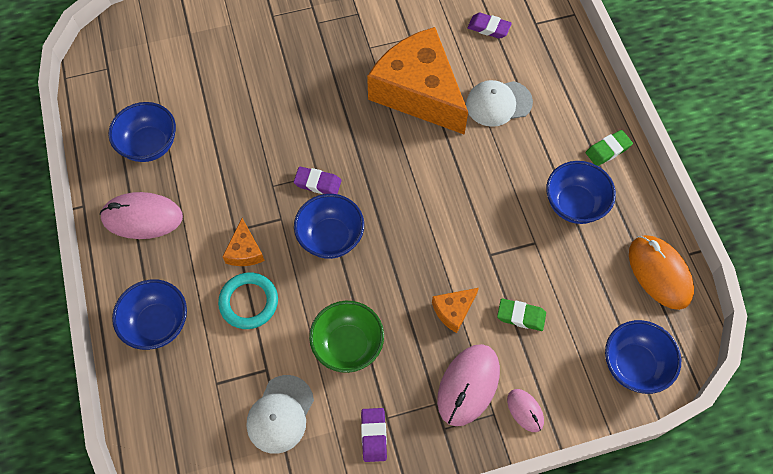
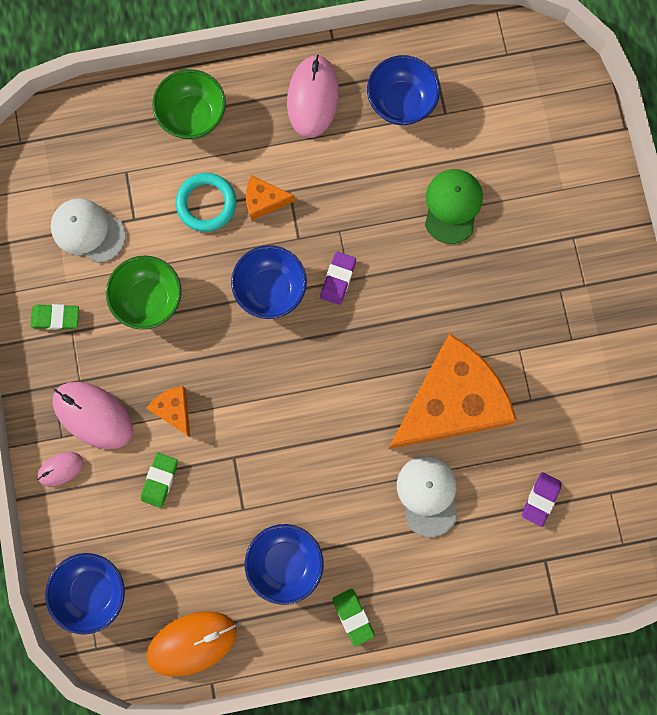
camera: 95 degrees right, 15 degrees up
blue bowl [112,279,187,350] -> green bowl [152,69,226,140]
purple eraser [361,408,387,462] -> green eraser [30,304,79,330]
none -> green cap [425,169,483,244]

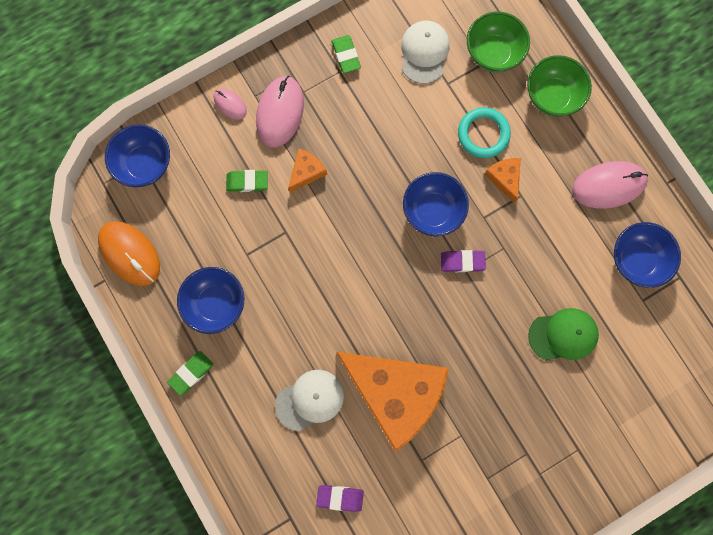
camera: 70 degrees right, 0 degrees up
green bowl [106,256,181,330] -> green bowl moved to [467,12,530,72]

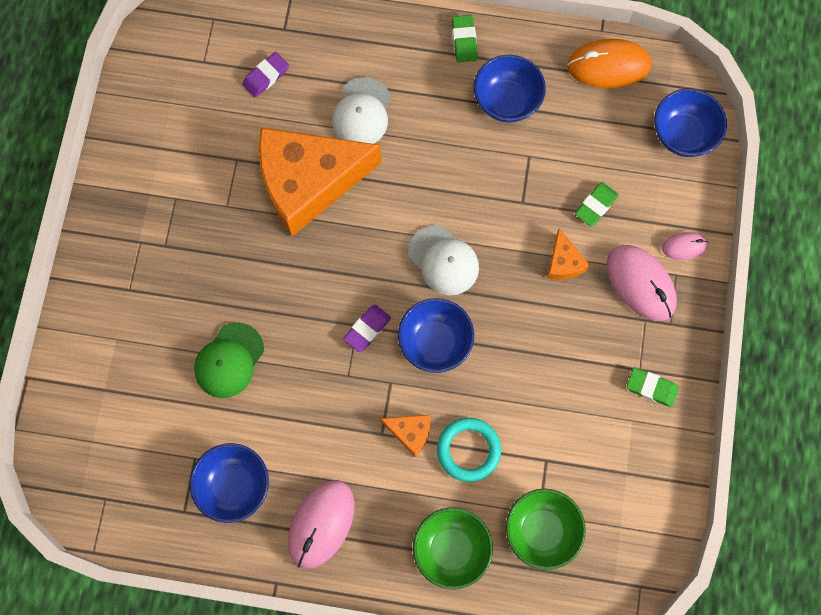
camera: 130 degrees right, 5 degrees down
white cap [401,21,450,84] -> white cap moved to [408,225,479,295]

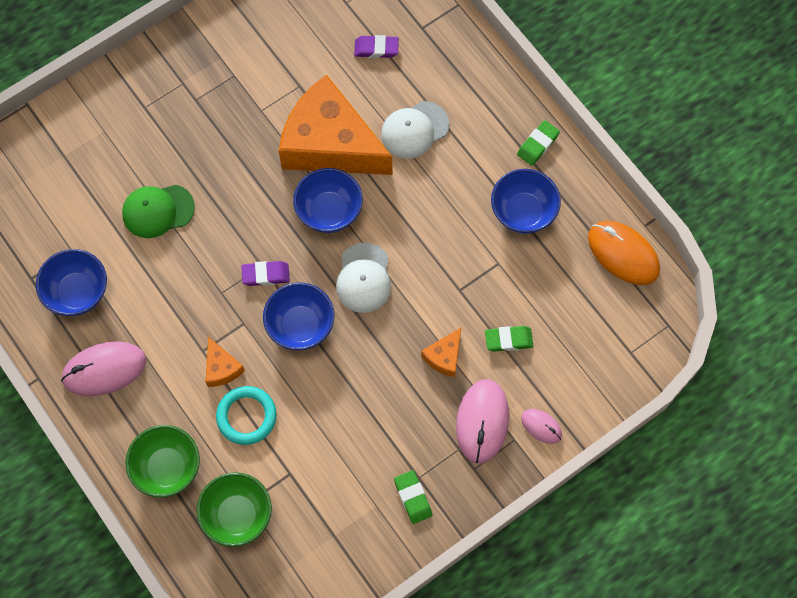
camera: 45 degrees right, 5 degrees down
blue bowl [654,89,727,157] -> blue bowl moved to [293,168,363,233]

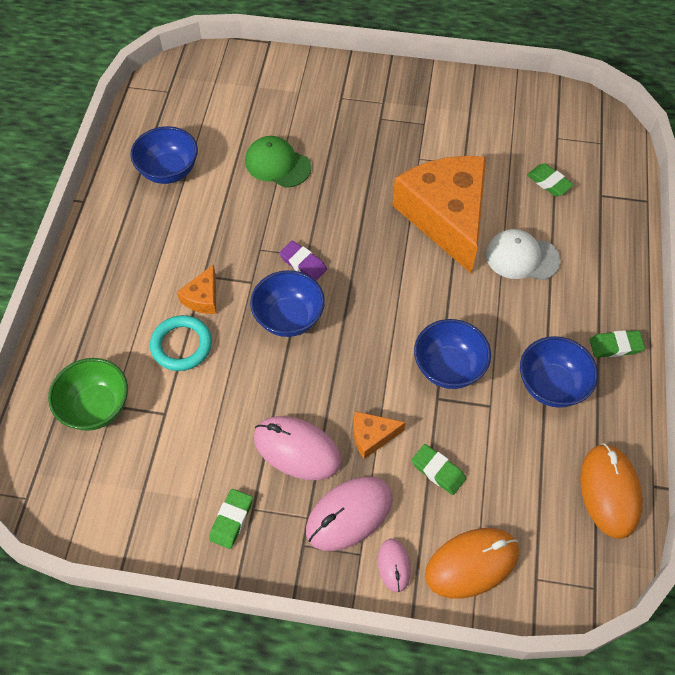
camera: 45 degrees right, 10 degrees down
pink mouse [61,341,146,396] -> pink mouse moved to [254,416,342,480]
green bowl [125,425,200,498] -> none
blue bowl [293,168,363,233] -> blue bowl moved to [414,319,491,389]
white cap [336,242,391,313] -> none
purple eraser [354,35,399,58] -> green eraser [527,163,574,196]
none -> orange mouse [425,528,519,599]

